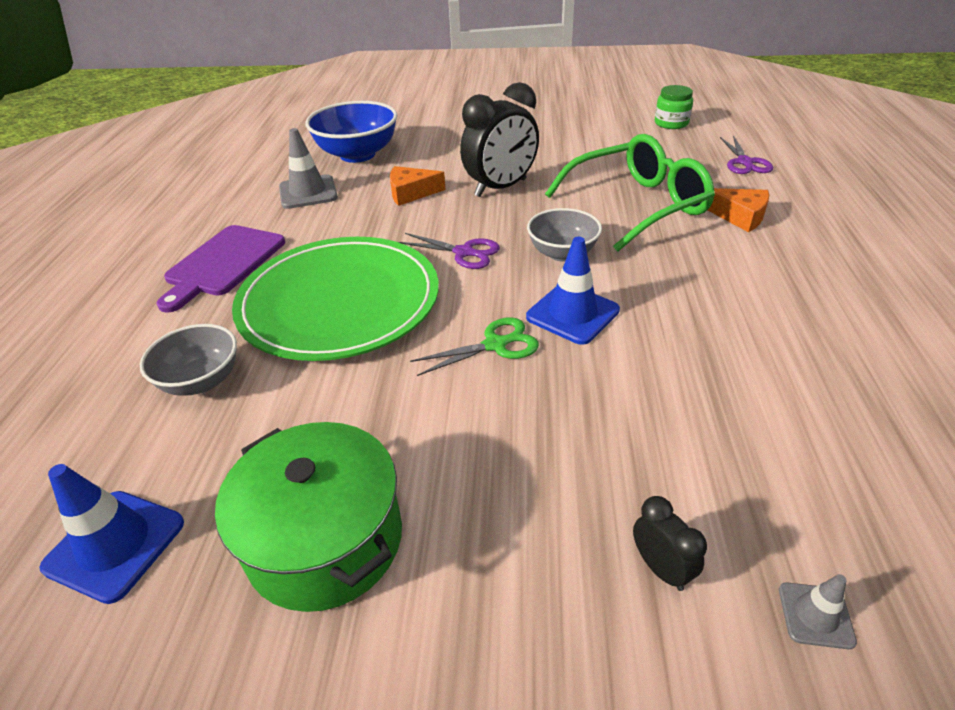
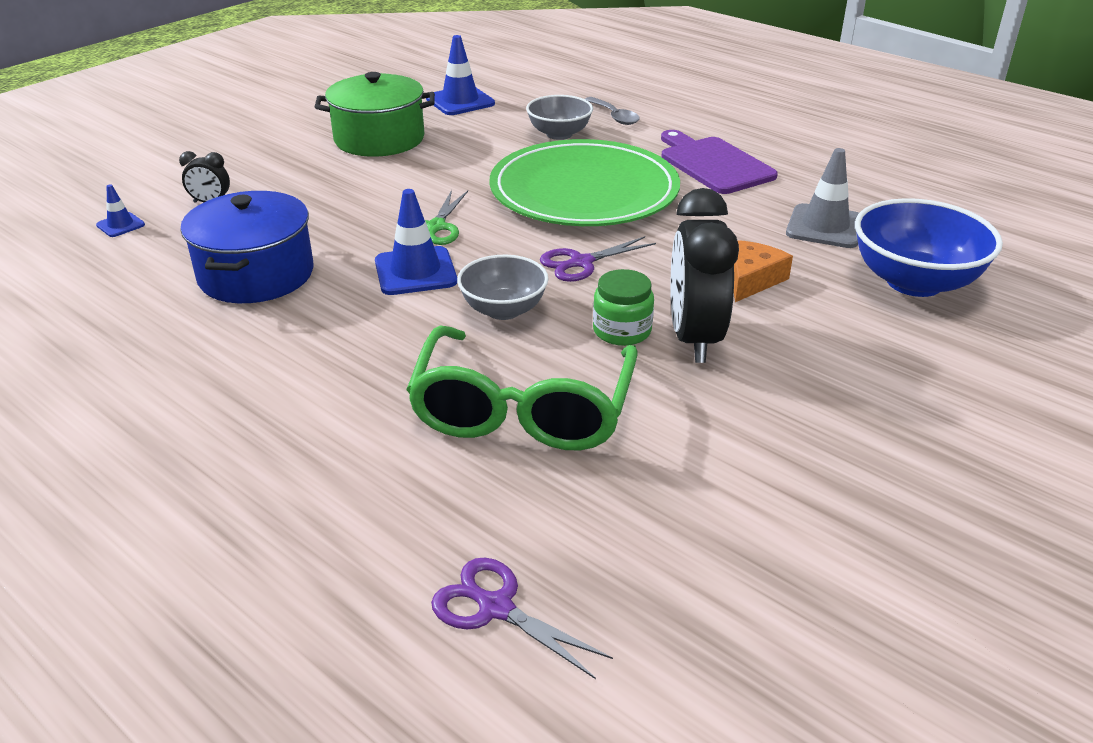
camera: 125 degrees right, 5 degrees down
green jar [655,85,693,129] -> green jar moved to [593,269,654,346]
orange cheese [708,188,769,232] -> none
grey traffic cone [779,574,857,649] -> blue traffic cone [96,184,145,237]
none -> blue pot [180,191,314,303]
none -> grey spoon [585,97,640,125]

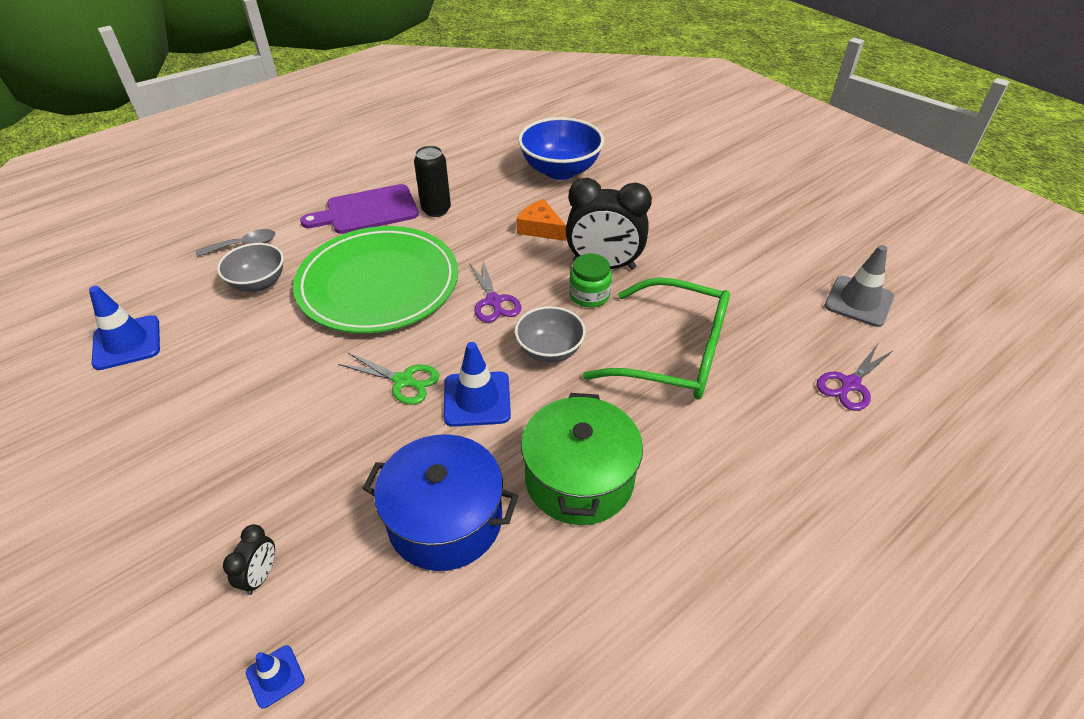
camera: 80 degrees left, 10 degrees up
green pot [315,72,435,157] -> green pot moved to [521,393,643,525]
grey traffic cone [786,148,859,248] -> grey traffic cone moved to [825,245,894,327]
none -> black can [414,146,451,217]

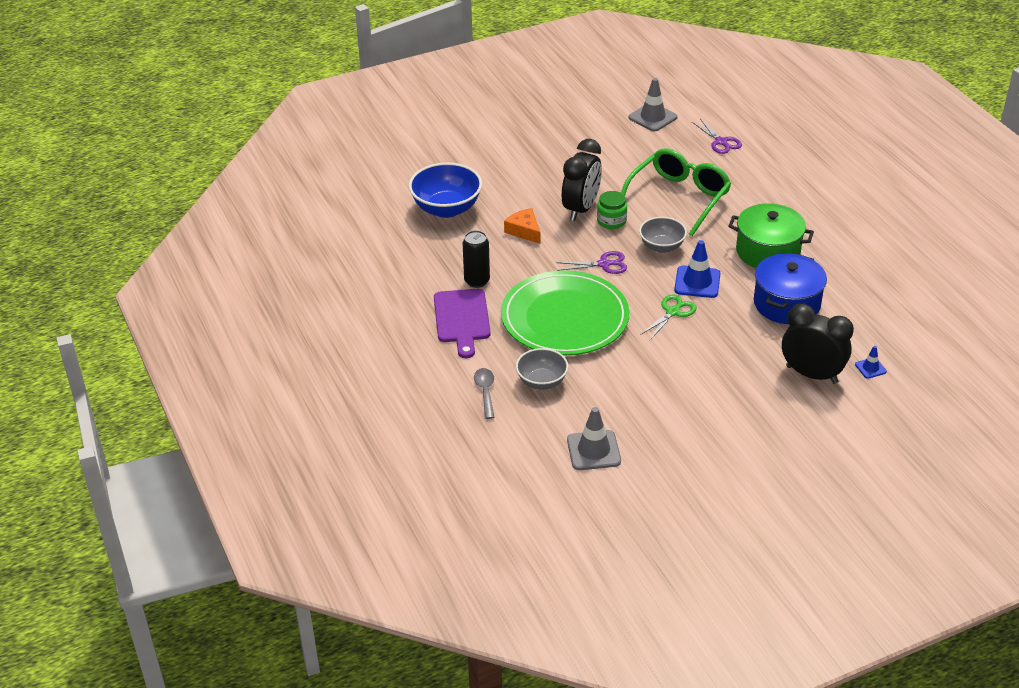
camera: 75 degrees left, 5 degrees down
blue traffic cone [89,286,160,370] -> grey traffic cone [567,407,621,470]
black clock [223,524,275,595] -> black clock [782,304,854,384], size x2.18
orange cheese [516,199,566,241] -> orange cheese turned 90 degrees clockwise [504,208,540,244]

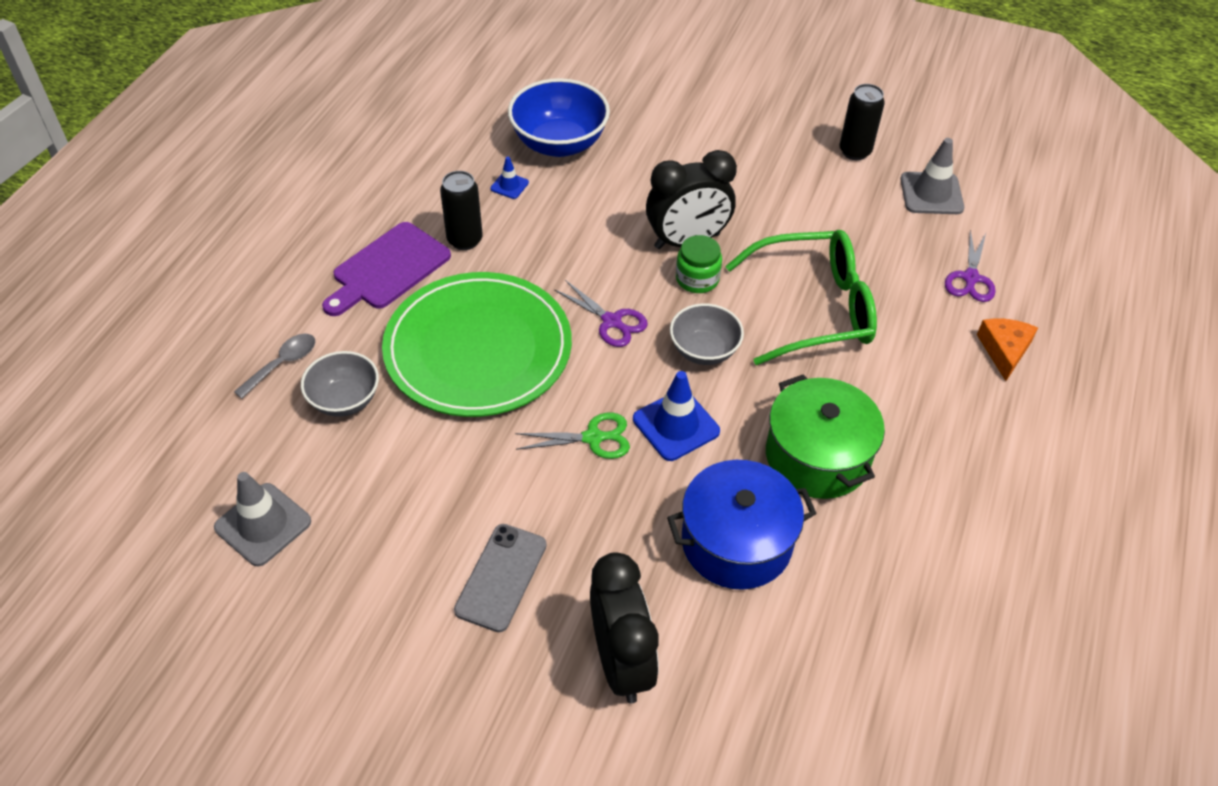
camera: 45 degrees right, 10 degrees up
orange cheese [504,208,540,244] -> orange cheese moved to [977,319,1038,381]
blue traffic cone [855,346,887,379] -> blue traffic cone moved to [490,157,529,199]
none -> grey phone [454,524,547,632]
none -> black can [840,84,885,160]

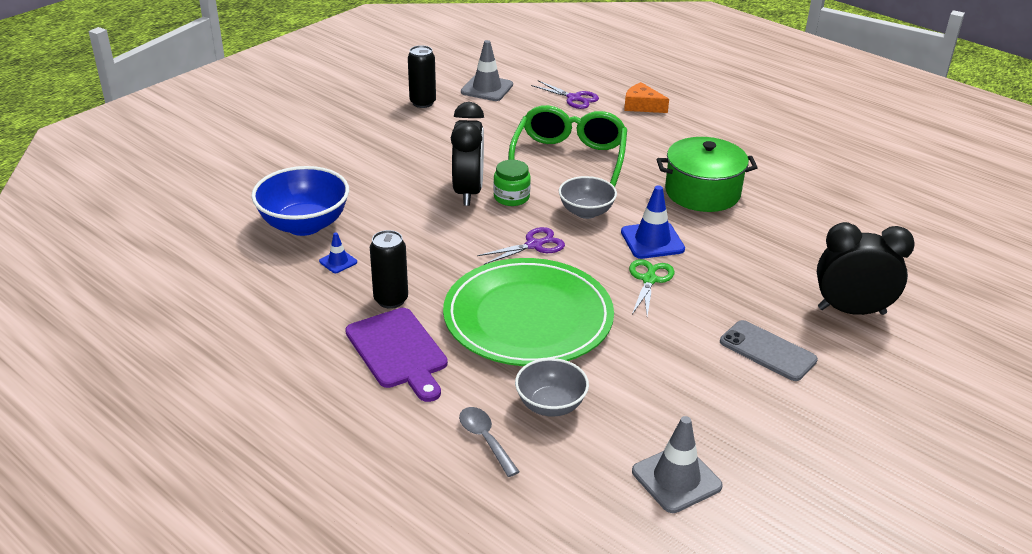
camera: 70 degrees left, 15 degrees down
blue pot [667,460,817,590] -> none

